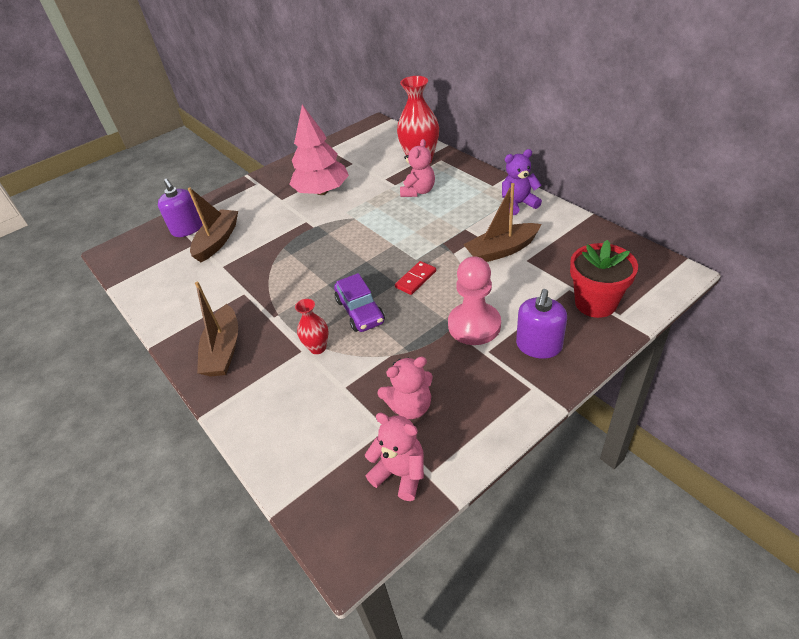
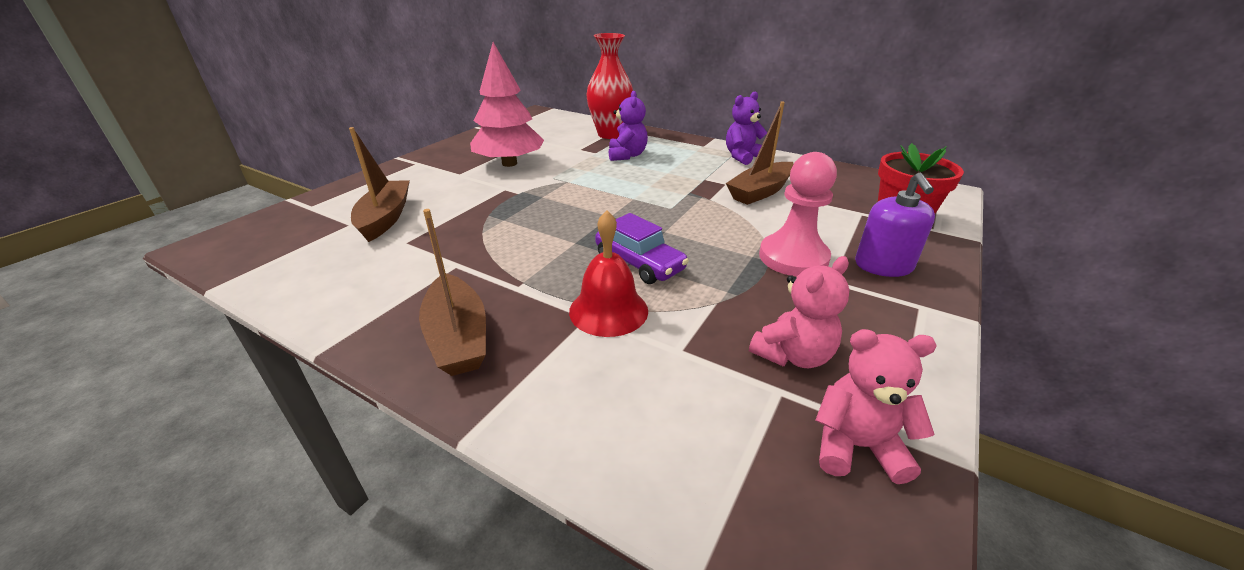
camera: 25 degrees left, 10 degrees down
purple soap dispenser [158,178,203,237] -> none
red vase [295,299,329,354] -> red bell [569,210,648,337]
red domino [395,261,436,295] -> none
pink teddy bear [400,139,435,197] -> purple teddy bear [609,91,648,161]

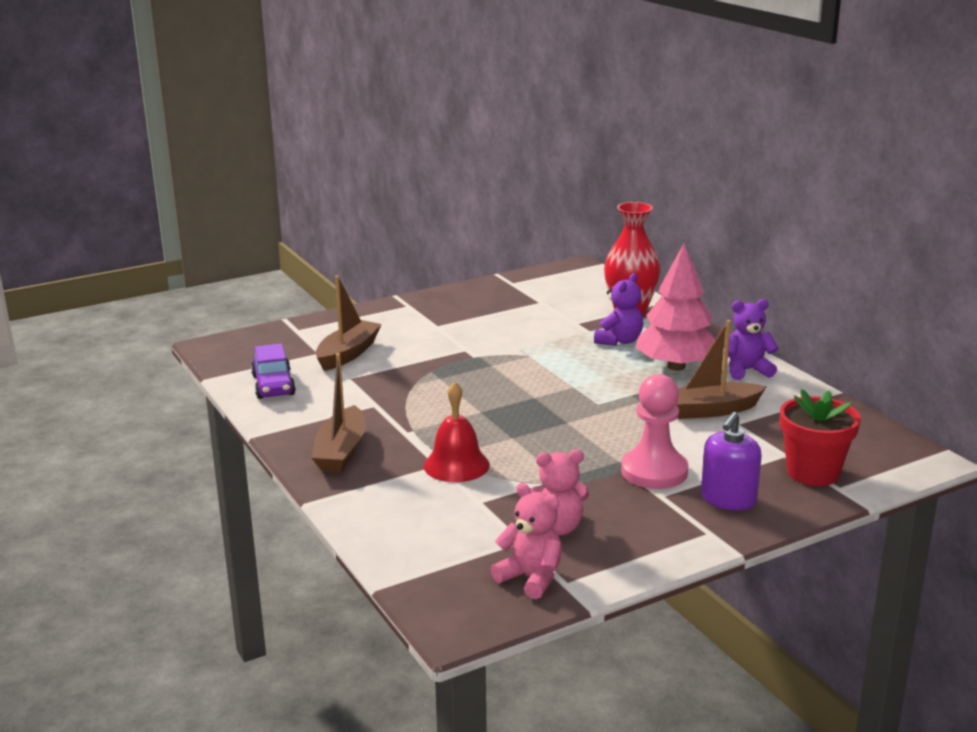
camera: 30 degrees right, 10 degrees down
pink tree [470,42,544,167] -> pink tree moved to [635,244,715,371]
purple car [595,213,689,284] -> purple car moved to [251,343,296,399]

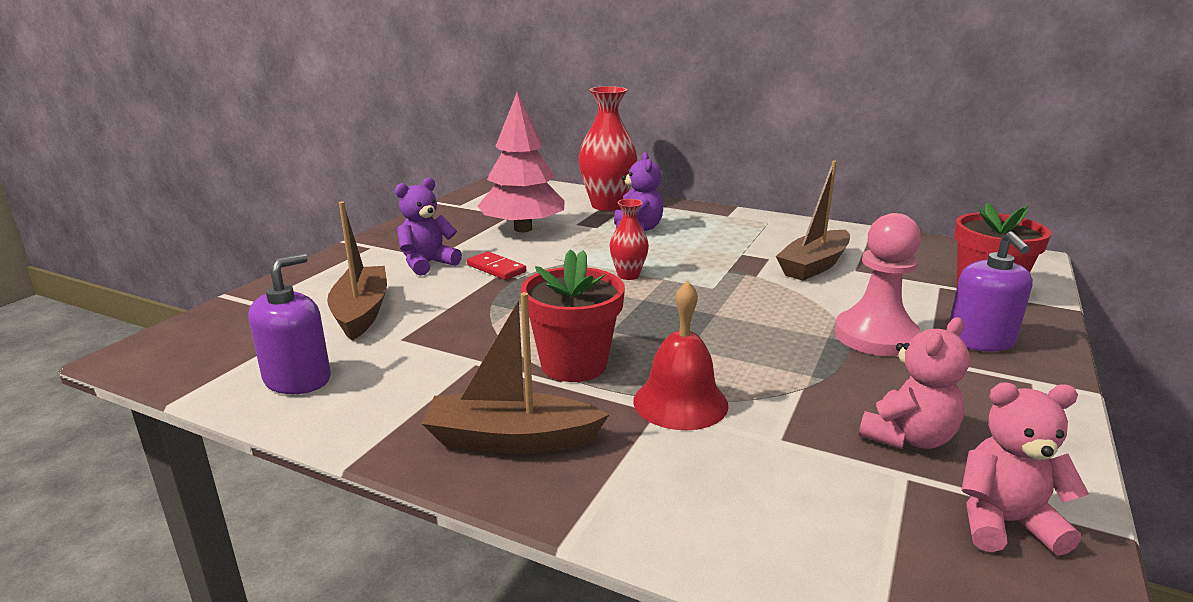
camera: 35 degrees left, 0 degrees up
purple car [251,343,296,399] -> purple soap dispenser [249,253,331,394]
brown boat [311,353,366,473] -> brown boat turned 120 degrees clockwise [422,292,609,454]
pink tree [635,244,715,371] -> pink tree moved to [478,92,565,232]
purple teddy bear [728,299,779,380] -> purple teddy bear moved to [395,178,462,276]
none -> red domino [467,252,526,280]
none -> red flower pot [521,249,625,382]
none -> red vase [610,199,649,280]

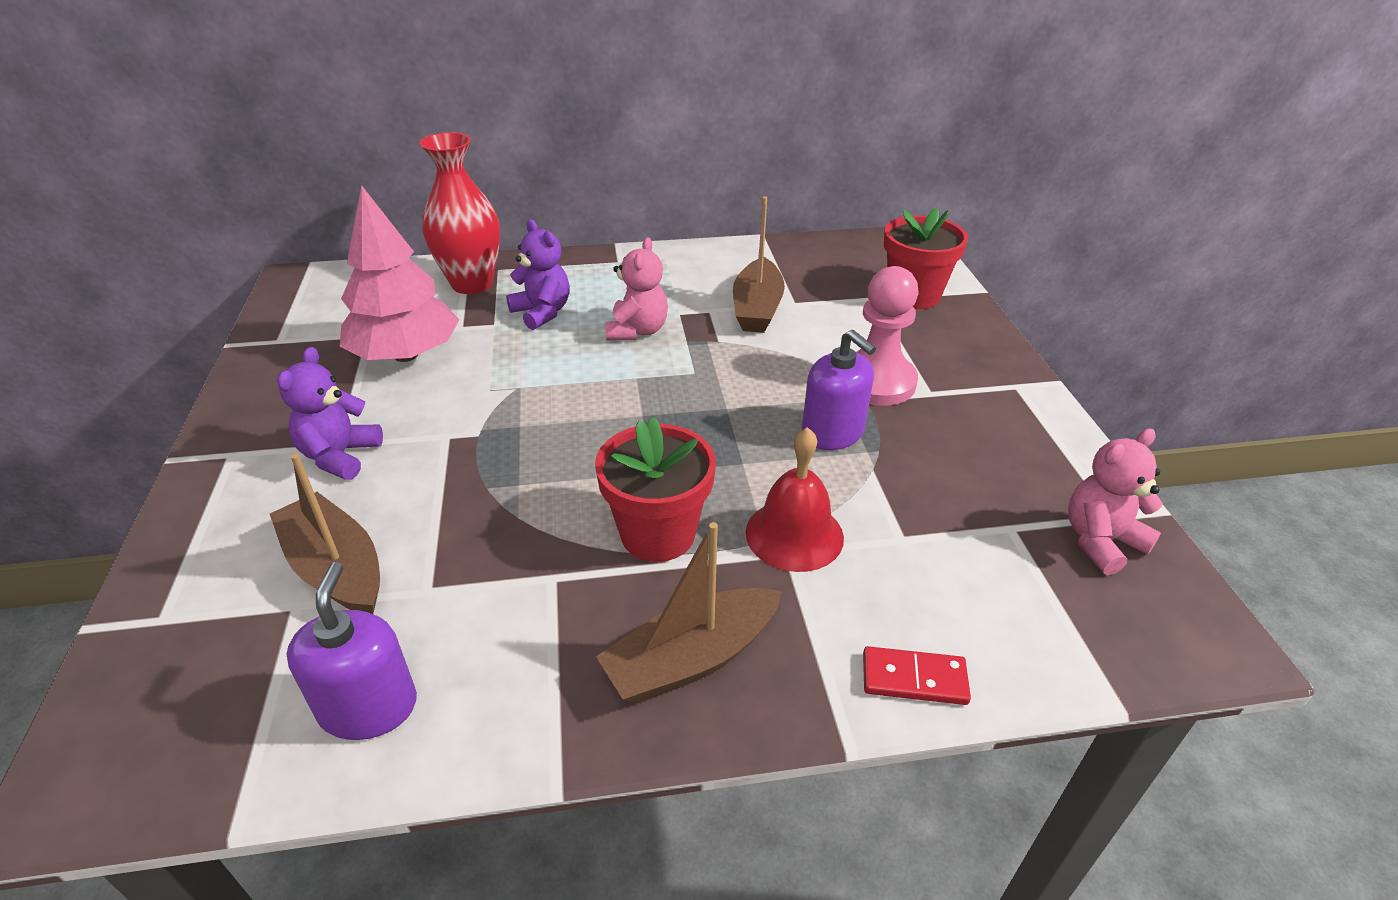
camera: 35 degrees left, 15 degrees up
red domino [467,252,526,280] -> red domino moved to [863,646,971,705]
red vase [610,199,649,280] -> none
pink teddy bear [859,317,970,449] -> pink teddy bear moved to [605,237,668,341]
purple soap dispenser [949,231,1033,352] -> purple soap dispenser moved to [802,330,876,450]

